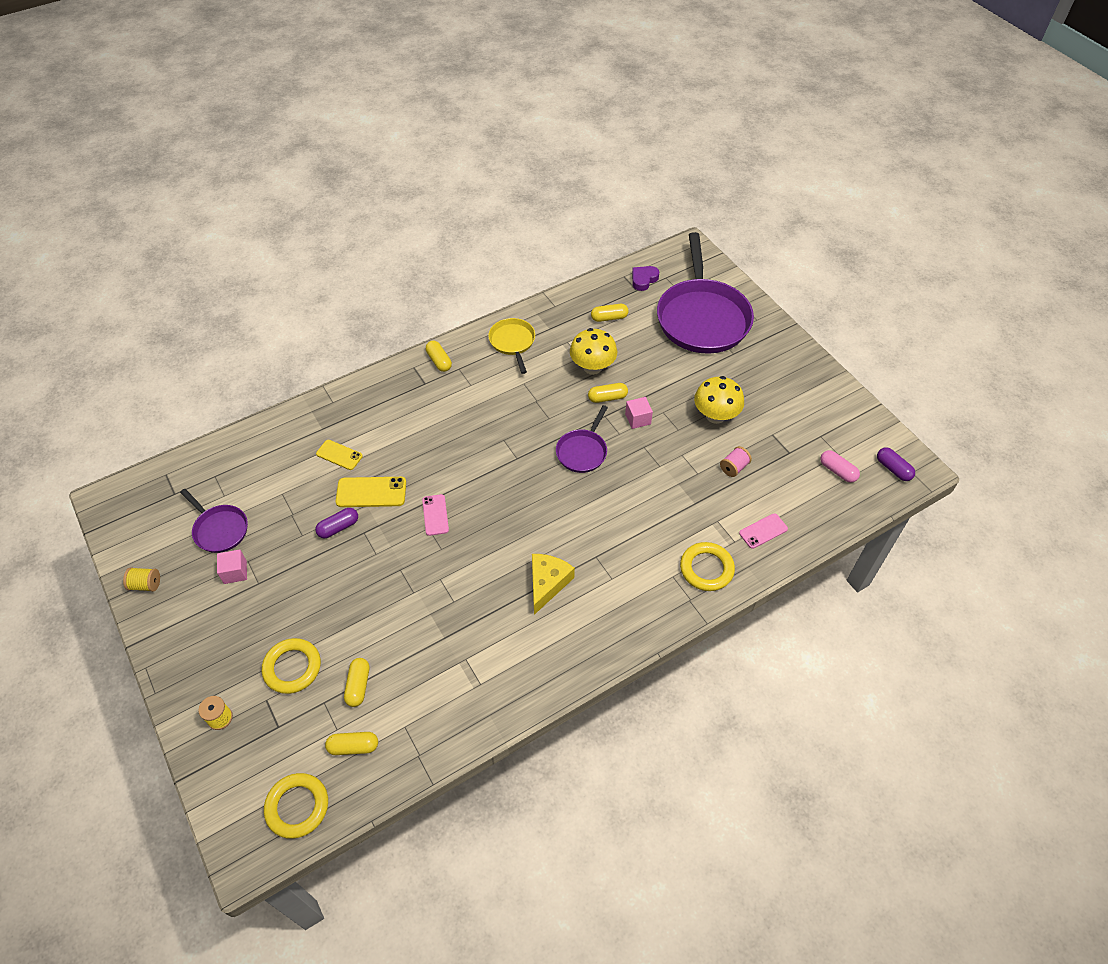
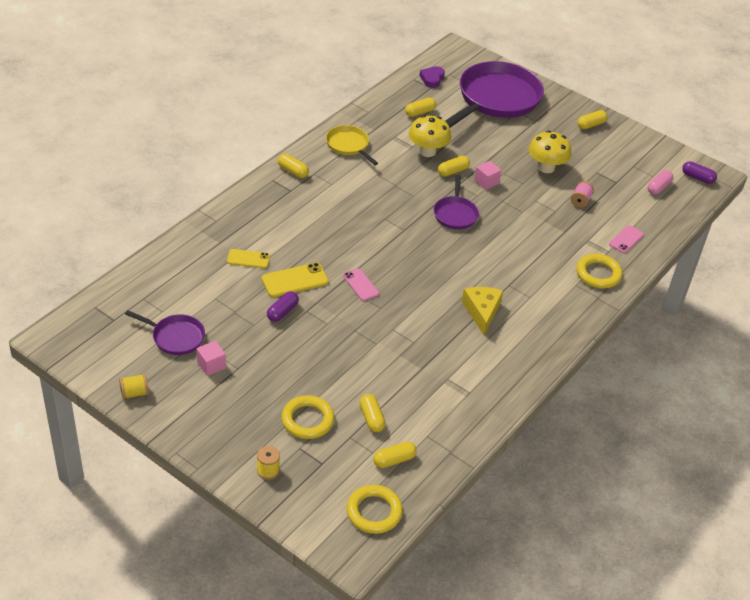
camera: 25 degrees left, 10 degrees down
purple pan [657,232,754,354] -> purple pan turned 120 degrees counterclockwise [445,61,544,128]
pink capsule [820,450,860,483] -> pink capsule turned 75 degrees counterclockwise [648,170,673,194]
none -> yellow capsule [577,110,607,129]

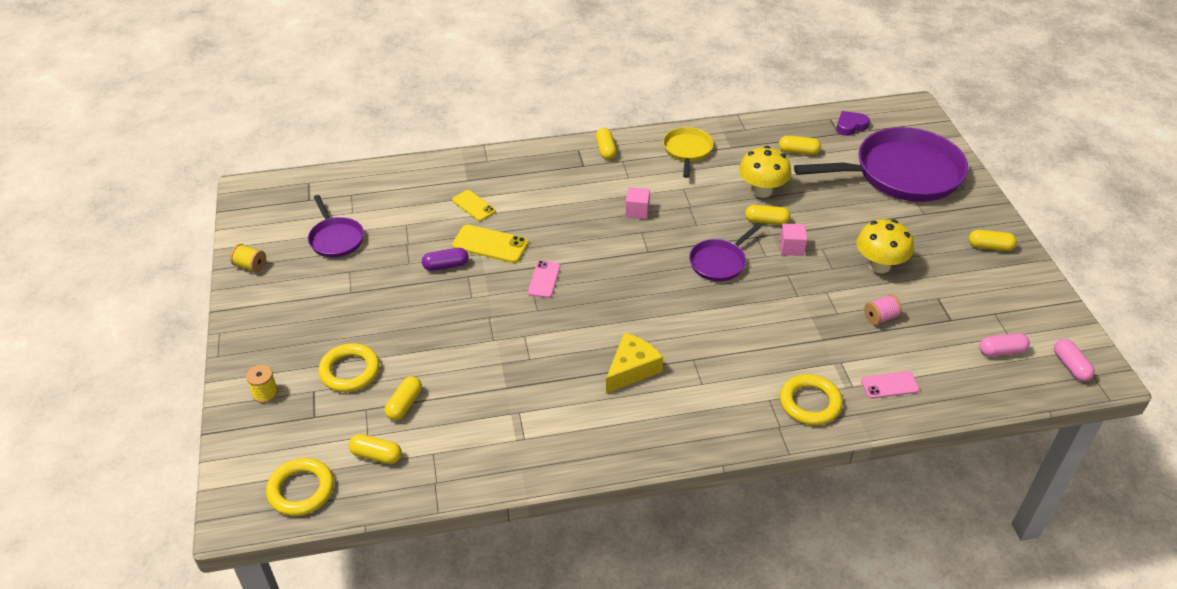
camera: 45 degrees right, 0 degrees up
pink cube [196,340,226,376] -> pink cube moved to [625,187,650,219]
purple capsule [682,161,717,184] -> pink capsule [1054,339,1095,381]

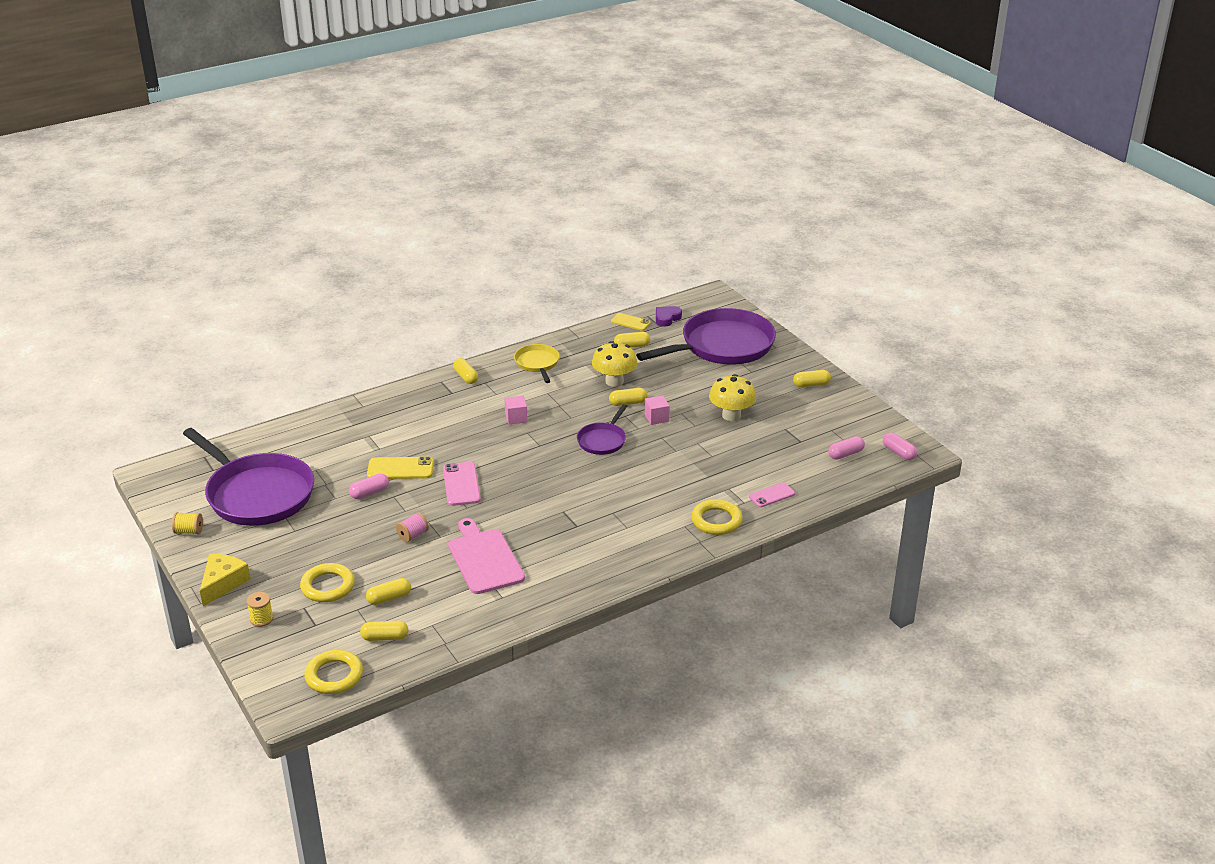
camera: 20 degrees left, 10 degrees down
purple pan [308,195,364,258] -> purple pan [183,428,314,526], size x2.07
yellow capsule [385,376,422,420] -> yellow capsule turned 60 degrees clockwise [366,578,411,605]
purple capsule [422,248,469,271] -> pink capsule [349,474,389,499]
yellow phone [452,190,496,221] -> yellow phone moved to [611,313,651,331]
pink phone [528,261,560,298] -> pink phone [443,462,481,506], size x1.51
yellow cheese [606,333,663,393] -> yellow cheese moved to [200,554,251,606]
pink spool [864,294,902,325] -> pink spool moved to [396,513,429,542]
none -> pink cutting board [448,518,525,594]

